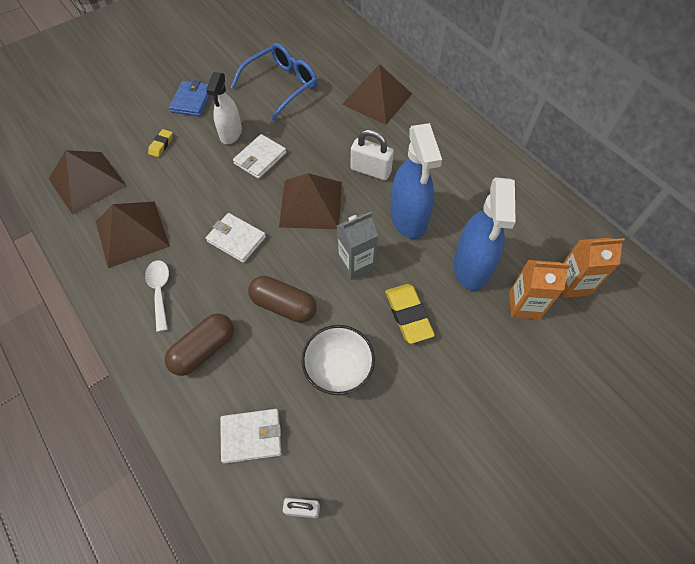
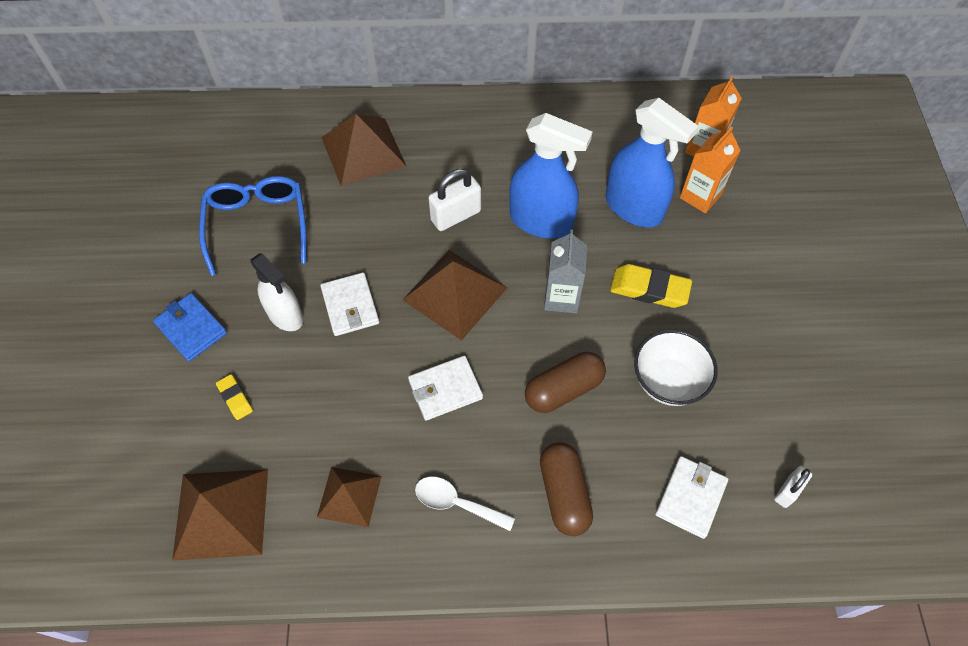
camera: 55 degrees left, 0 degrees up
brown pyramid [96,202,170,268] -> brown pyramid [317,467,381,527], size x0.61

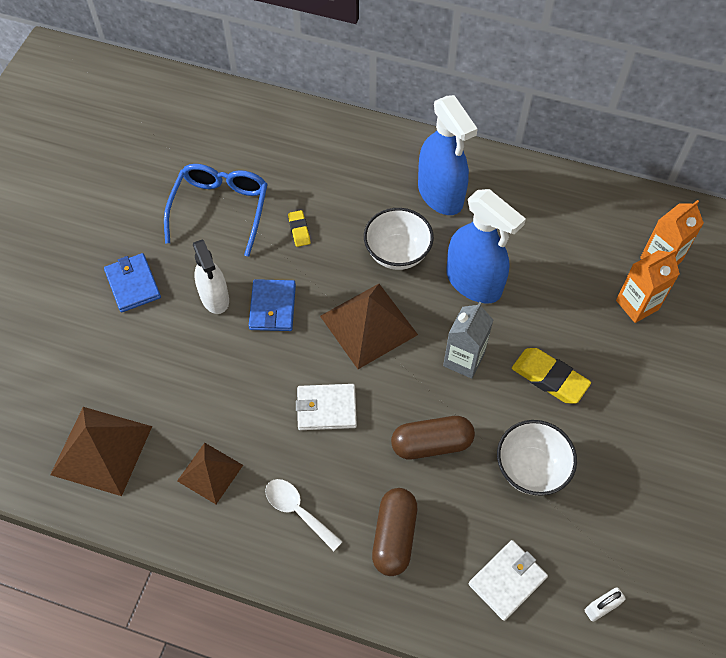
camera: 20 degrees right, 0 degrees up
yellow eraser [216,374,253,420] -> yellow eraser moved to [288,210,310,247]
white wallet [320,272,379,336] -> blue wallet [249,279,296,331]
brown pyramid [321,114,407,187] -> none
white padlock [428,169,481,231] -> white bowl [364,208,434,270]
blue spray bottle [605,98,699,228] -> blue spray bottle moved to [418,95,478,215]

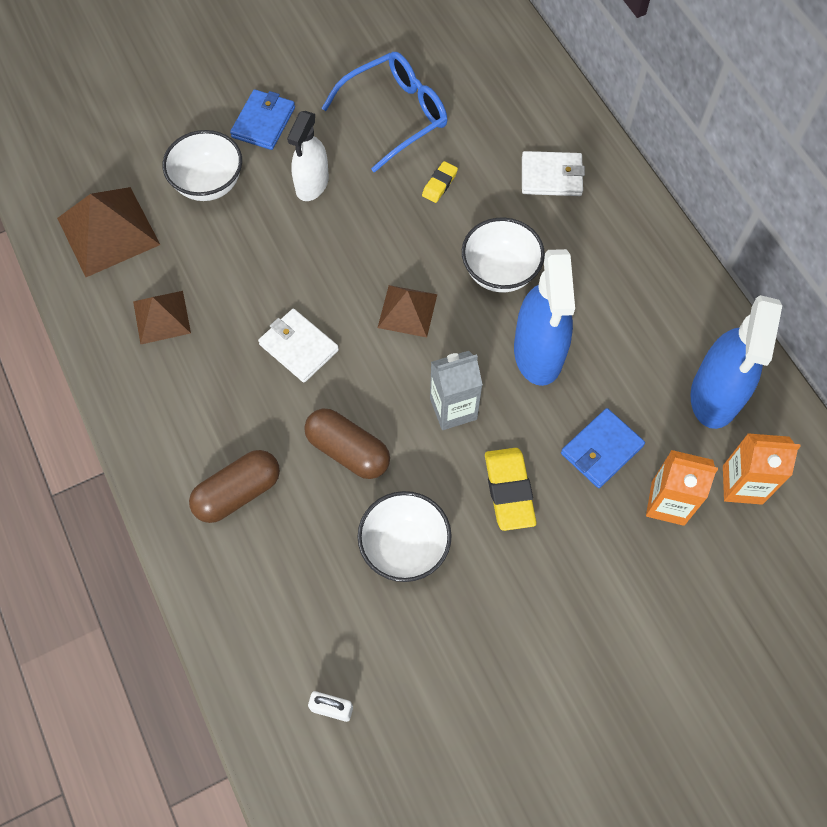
camera: 45 degrees right, 5 degrees up
blue wallet [249,279,296,331] -> blue wallet moved to [561,408,645,488]
white spoon [265,479,343,551] -> none
brown pyramid [320,284,418,369] -> brown pyramid [378,285,437,337], size x0.61
blue spray bottle [418,95,478,215] -> blue spray bottle moved to [691,295,782,429]
white wallet [469,540,548,621] -> white wallet moved to [522,151,585,196]
none -> white bowl [163,130,242,201]

